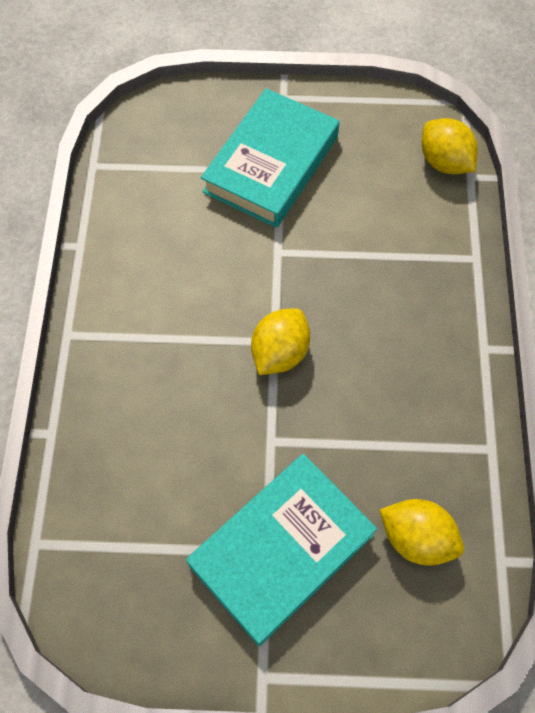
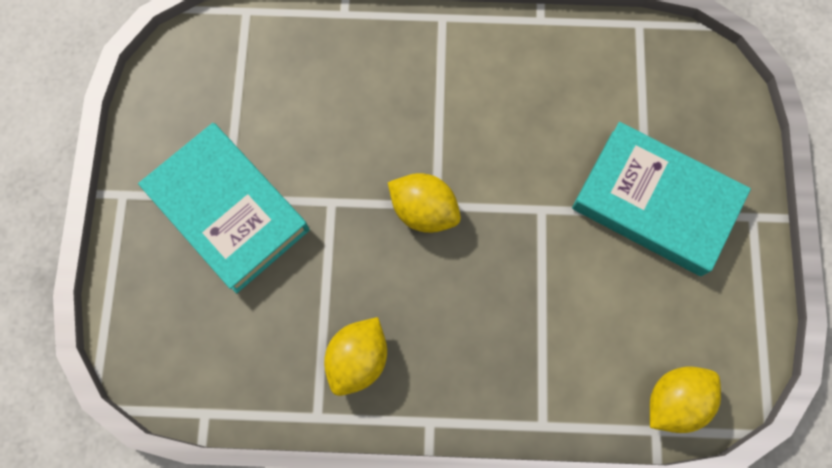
camera: 90 degrees right, 10 degrees up
yellow lemon [380,499,464,566] -> yellow lemon moved to [324,317,387,396]

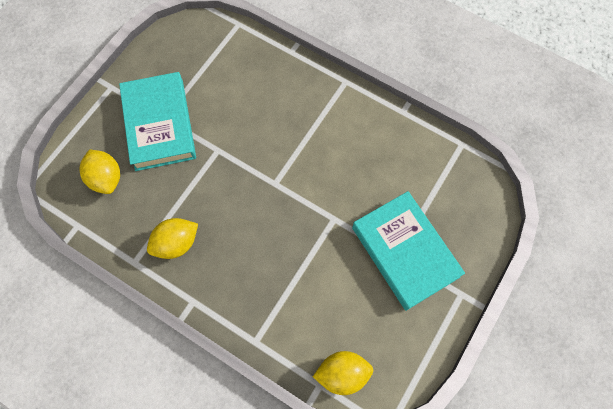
camera: 30 degrees right, 5 degrees down
yellow lemon [388,173,461,233] -> yellow lemon moved to [80,149,120,194]

